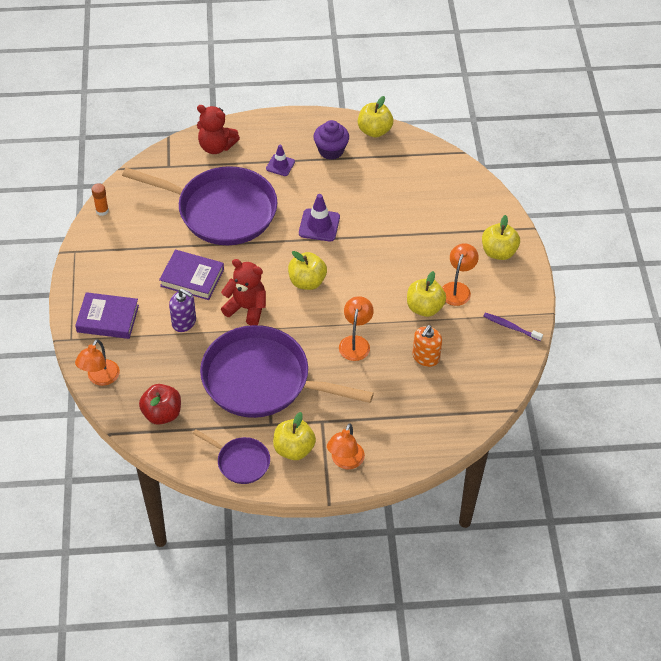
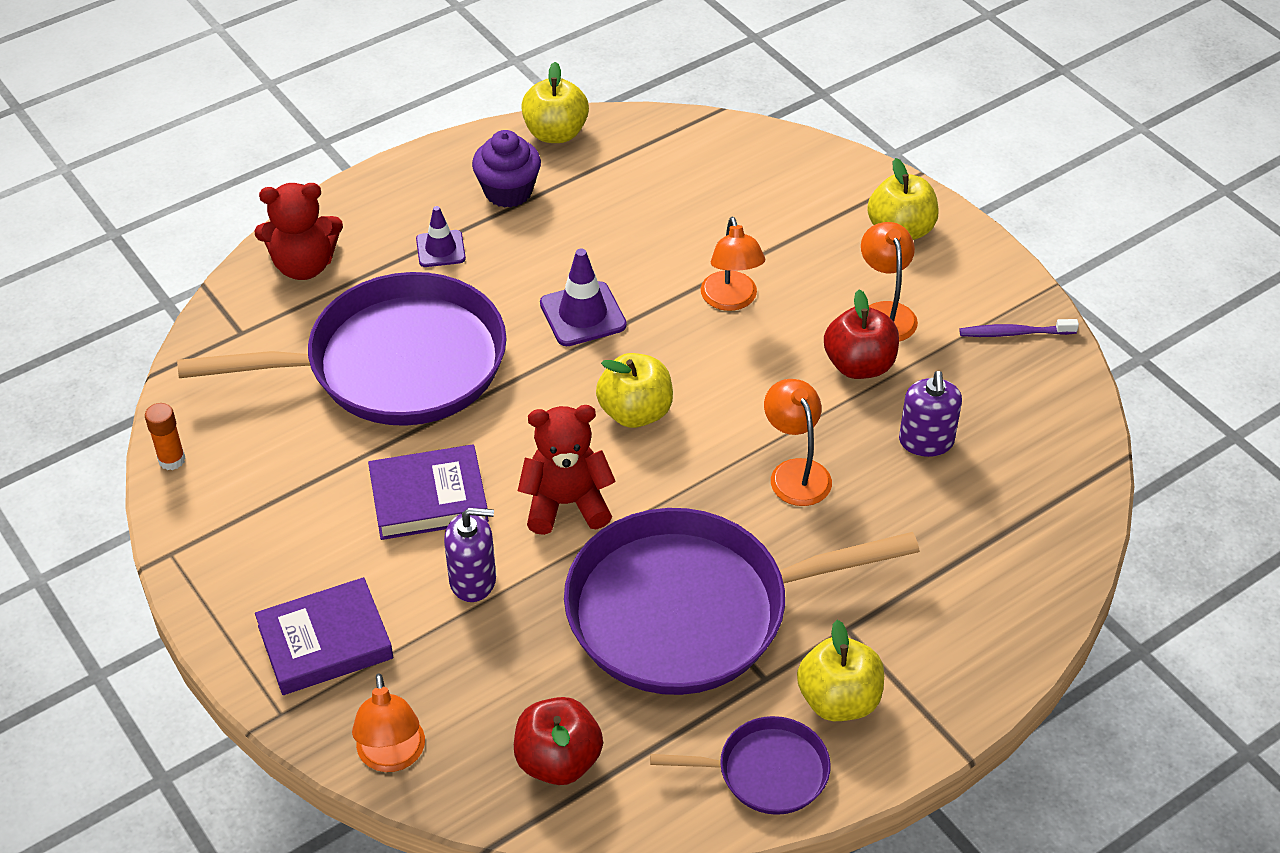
camera: 30 degrees left, 5 degrees down
orange lamp [327,423,365,469] -> orange lamp moved to [701,217,765,311]
yellow apple [407,271,446,317] -> red apple [824,290,899,379]
orange soap dispenser [412,325,442,367] -> purple soap dispenser [899,371,962,457]

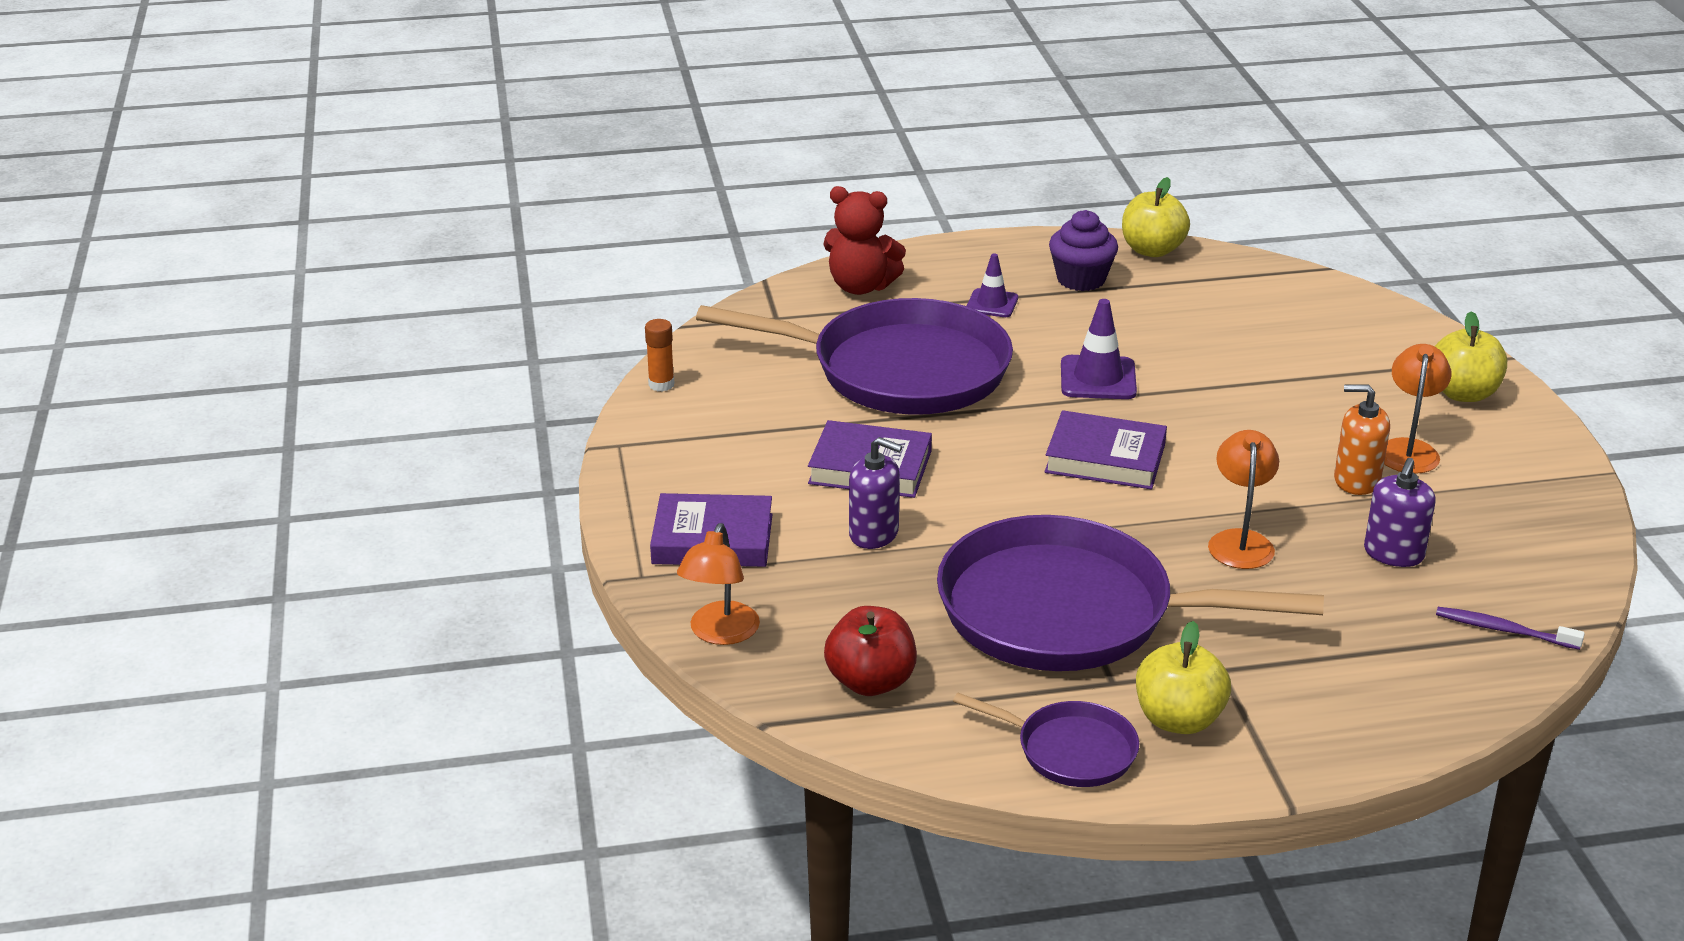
camera: 25 degrees right, 15 degrees down
red teddy bear [518,405,616,535] -> none
yellow apple [596,353,673,428] -> purple book [1044,410,1167,489]
orange lamp [701,217,765,311] -> none
red apple [824,290,899,379] -> orange soap dispenser [1334,384,1390,495]
purple toothbrush [959,319,1079,337] -> purple toothbrush moved to [1436,607,1585,650]

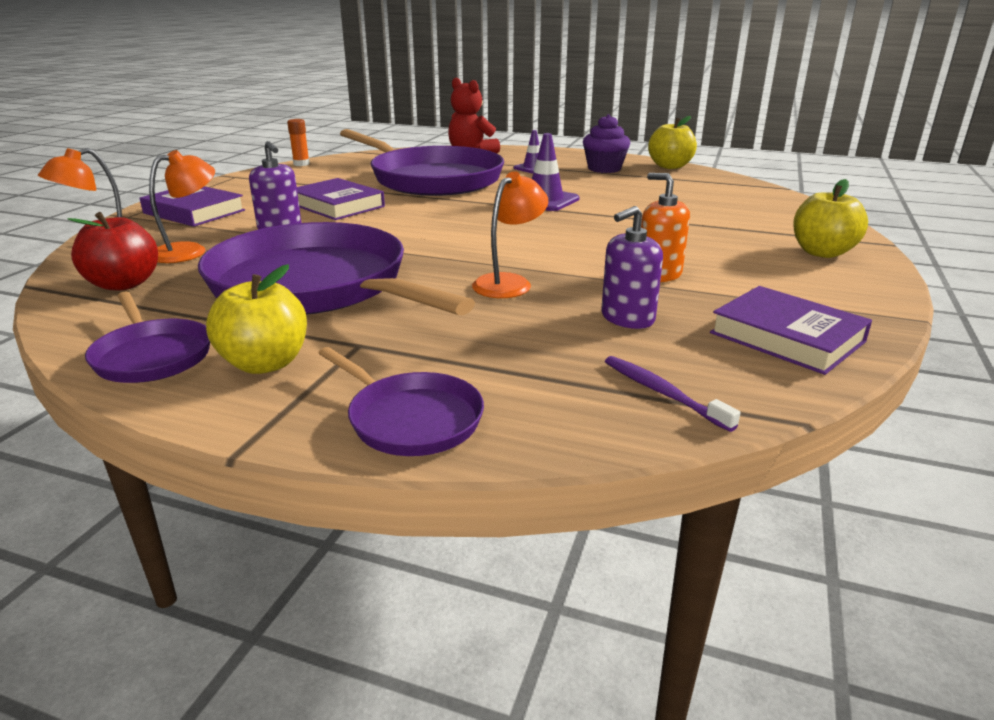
camera: 30 degrees right, 5 degrees down
purple book [1044,410,1167,489] -> purple book moved to [710,286,872,375]
orange lamp [1384,344,1452,474] -> orange lamp moved to [149,150,215,263]
none -> purple pan [319,347,484,456]

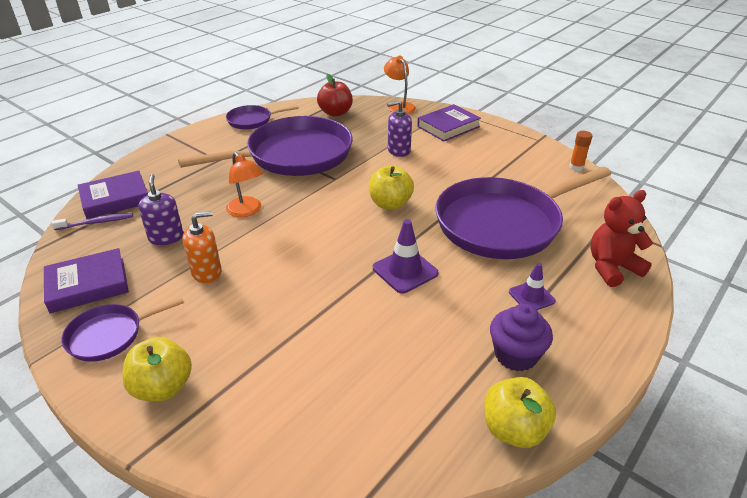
camera: 110 degrees right, 10 degrees up
orange lamp [149,150,215,263] -> none
yellow apple [206,264,307,374] -> yellow apple moved to [369,165,414,210]
purple book [297,178,385,220] -> purple book moved to [78,171,148,219]
purple pan [319,347,484,456] -> purple pan moved to [62,297,184,362]

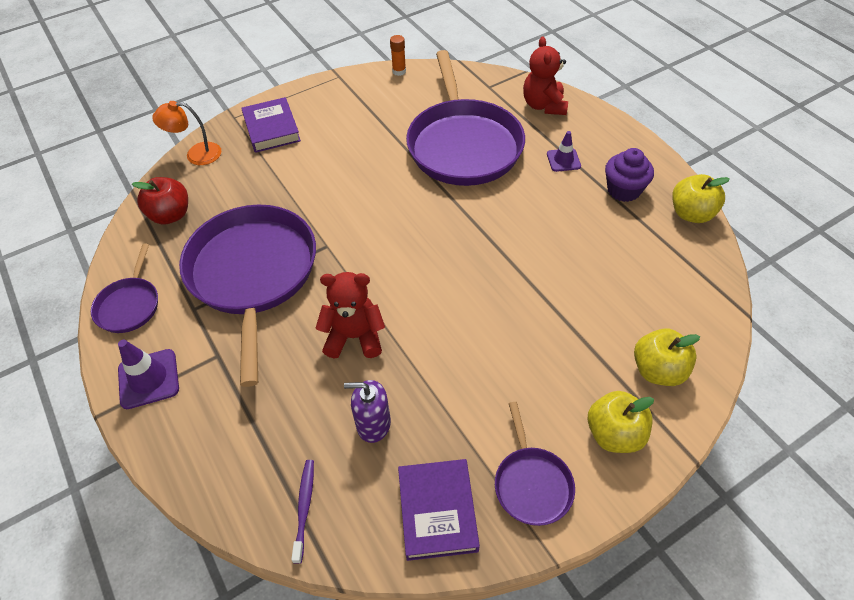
camera: 70 degrees left, 15 degrees up
purple book [78,171,148,219] -> none
orange soap dispenser [183,211,222,283] -> none
orange lamp [226,152,263,217] -> red teddy bear [315,272,385,359]
yellow apple [369,165,414,210] -> yellow apple moved to [634,329,700,386]
purple traffic cone [373,219,439,293] -> purple traffic cone moved to [118,340,179,409]
purple soap dispenser [387,100,412,157] -> none

